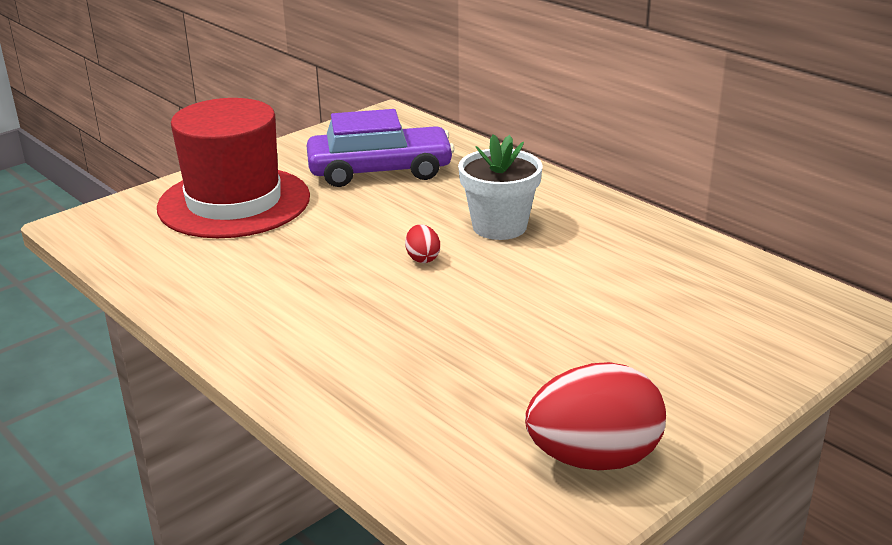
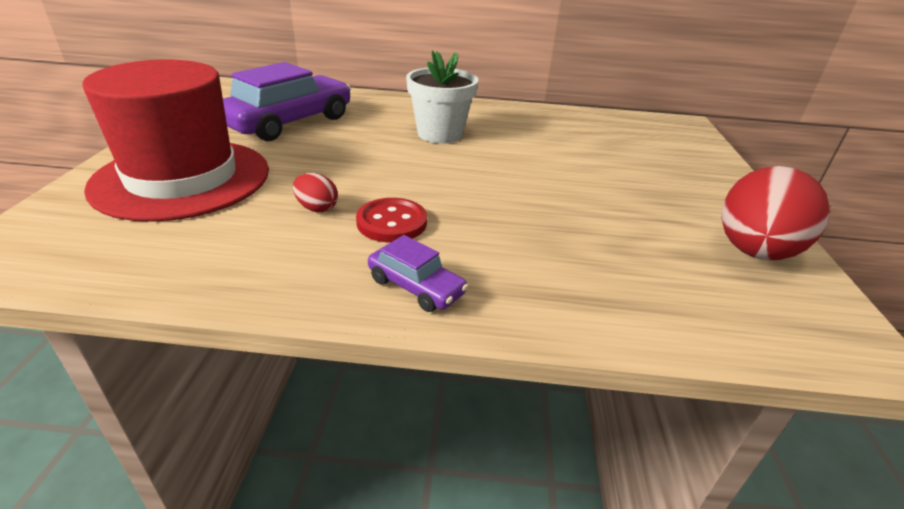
camera: 45 degrees left, 5 degrees up
red egg [405,224,440,263] -> red egg moved to [293,173,338,212]
none -> red button [356,198,427,242]
none -> purple car [368,235,468,312]

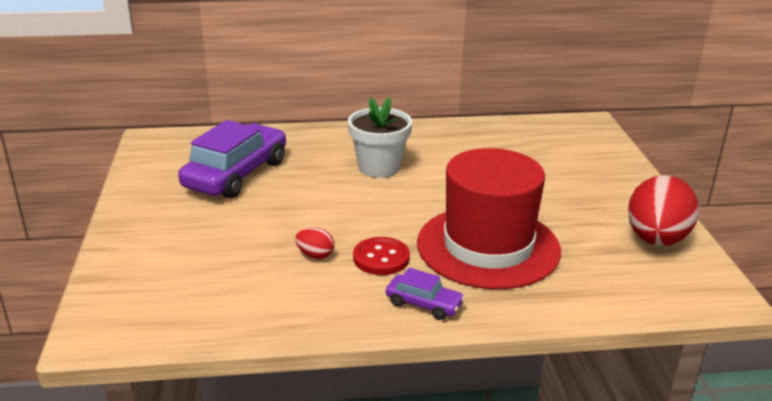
camera: 10 degrees left, 5 degrees down
red hat [82,60,269,222] -> red hat moved to [417,148,561,289]

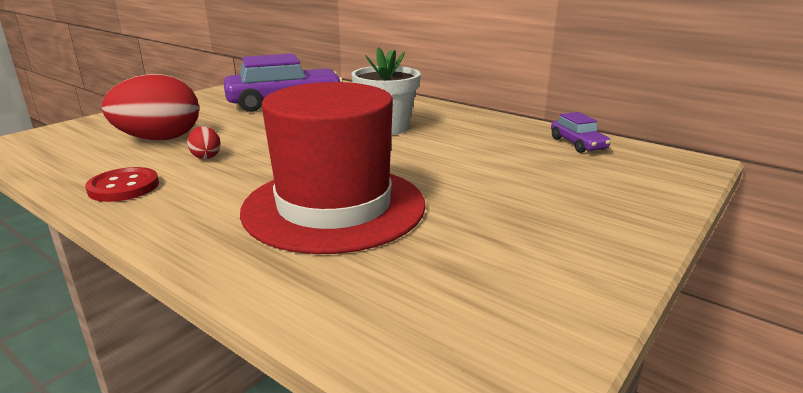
camera: 45 degrees right, 5 degrees down
red button [353,237,410,275] -> red button moved to [85,167,159,202]
purple car [386,268,465,320] -> purple car moved to [551,112,611,153]
red egg [628,175,699,246] -> red egg moved to [102,74,199,141]

